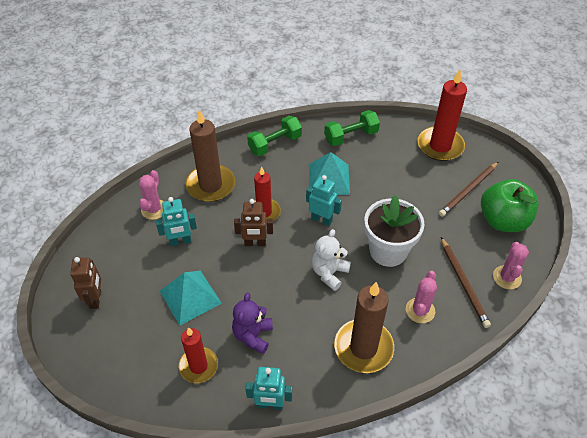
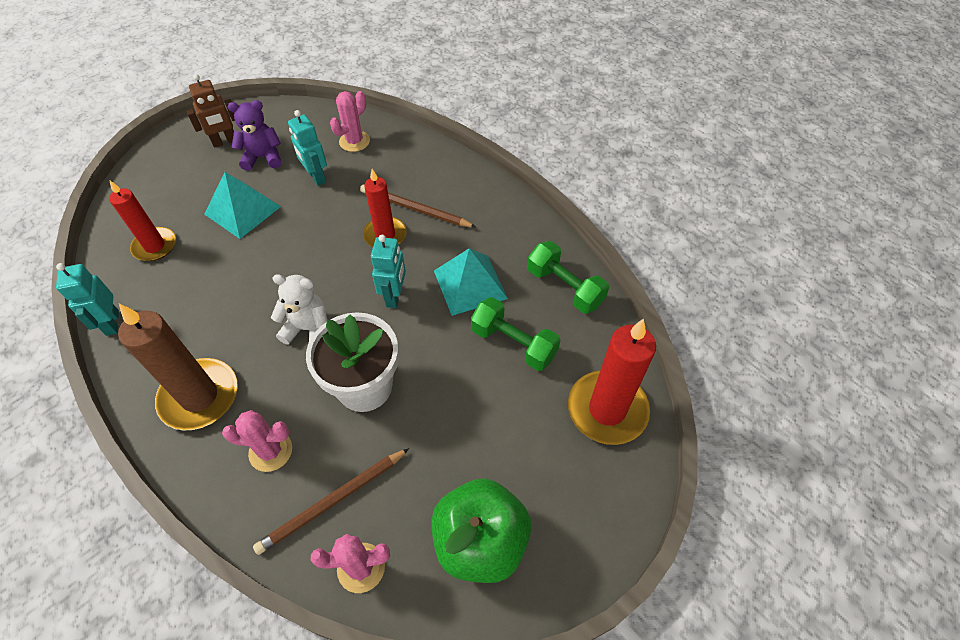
camera: 70 degrees right, 5 degrees up
pink cactus [139,170,164,220] -> pink cactus turned 45 degrees counterclockwise [330,91,370,152]
brown candle [185,109,235,202] -> none
purple teddy bear [232,292,273,354] -> purple teddy bear moved to [228,100,281,171]
brown robot [234,199,273,246] -> none
green dumbbell [247,116,302,156] -> green dumbbell moved to [471,297,560,371]
brown pencil [439,162,498,217] -> brown pencil moved to [360,184,476,227]

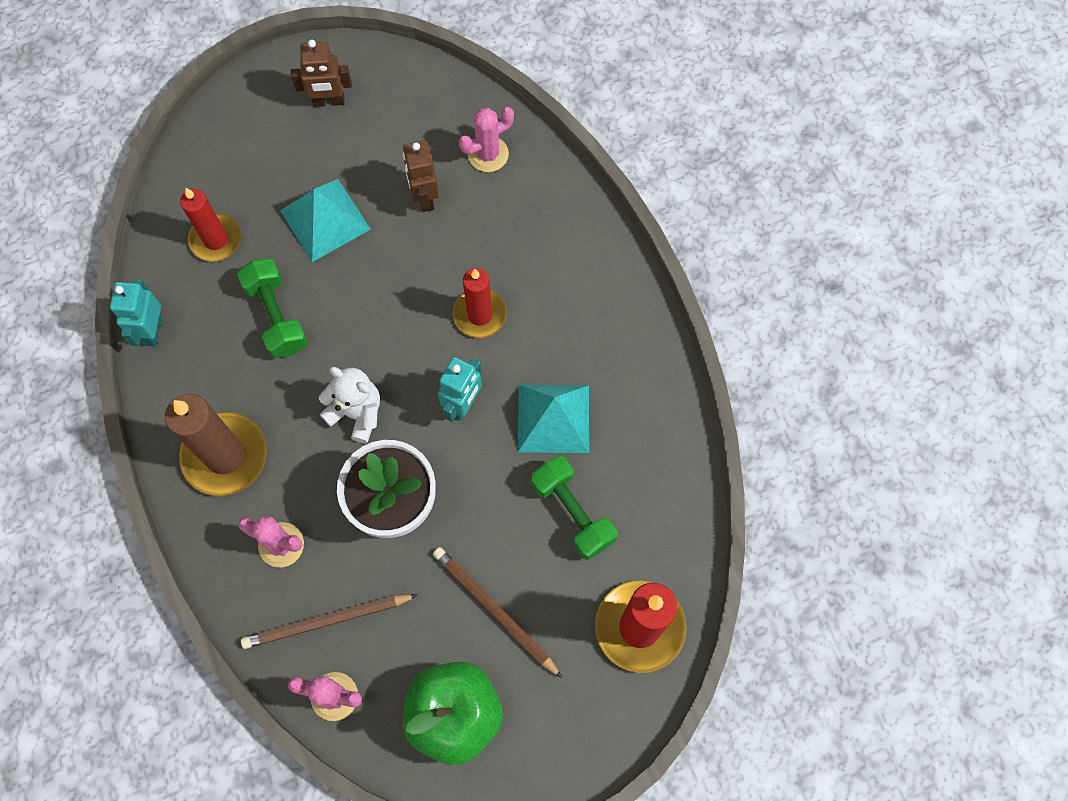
camera: 20 degrees right, 15 degrees up
purple teddy bear [228,100,281,171] -> none
turquoise robot [288,110,327,186] -> brown robot [403,140,439,212]
brown pencil [360,184,476,227] -> brown pencil moved to [433,547,562,678]
green dumbbell [527,241,609,314] -> green dumbbell moved to [237,258,308,358]

